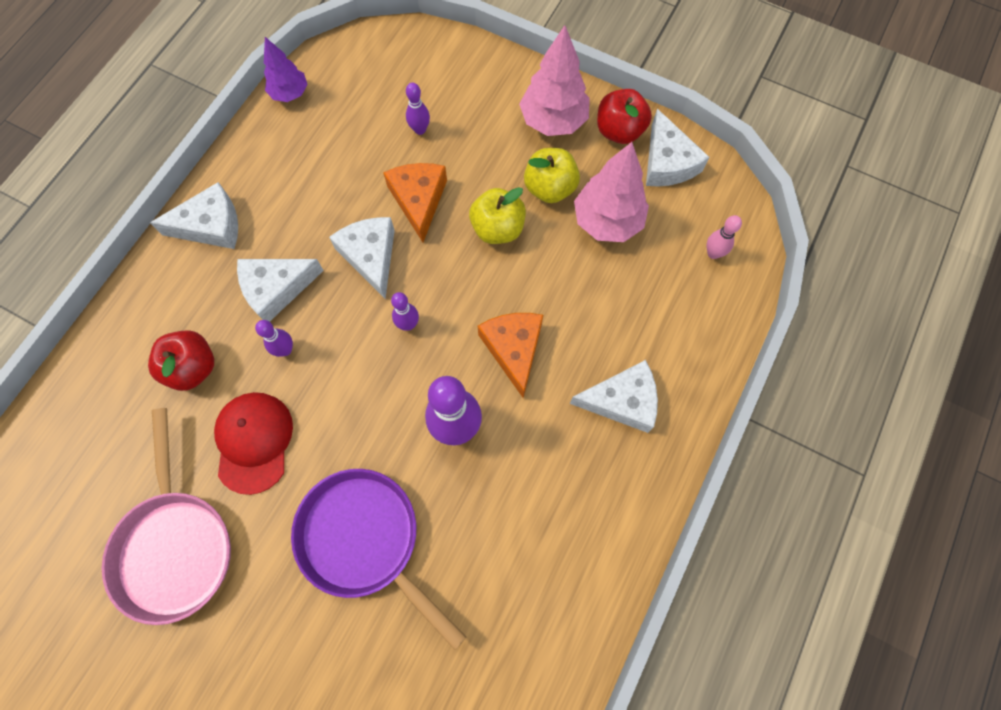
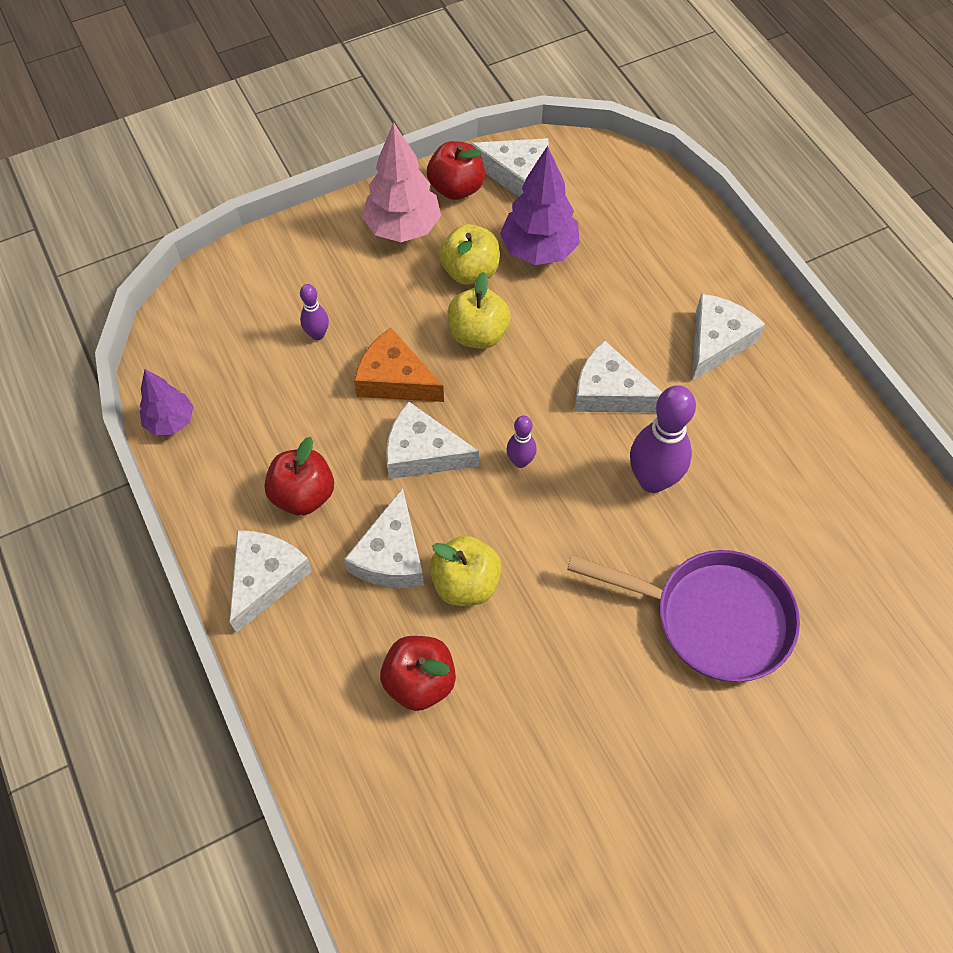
camera: 55 degrees left, 10 degrees down
pink pan [102,408,231,625] -> none
red cap [214,392,293,495] -> none
purple bowling pin [255,320,293,357] -> yellow apple [430,536,502,606]
purple pan [291,469,466,650] -> purple pan turned 150 degrees counterclockwise [567,550,800,682]
orange cheese [478,313,543,398] -> white cheese [575,340,662,413]
pink tree [574,142,649,242] -> purple tree [500,146,580,265]
pink bowling pin [707,215,742,259] -> none
none -> red apple [264,437,334,516]

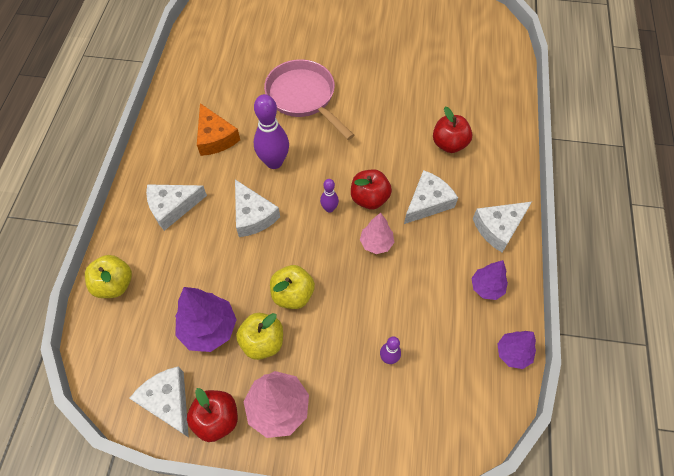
camera: 145 degrees left, 0 degrees up
red apple [264,437,334,516] -> red apple moved to [351,169,392,209]
orange cheese [354,328,444,402] -> orange cheese moved to [197,103,240,156]
white cheese [386,402,479,479] -> pink tree [360,213,394,254]
yellow apple [430,536,502,606] -> yellow apple moved to [85,255,132,298]
purple pan [567,550,800,682] -> pink pan [264,59,354,140]
none -> purple tree [471,260,508,300]

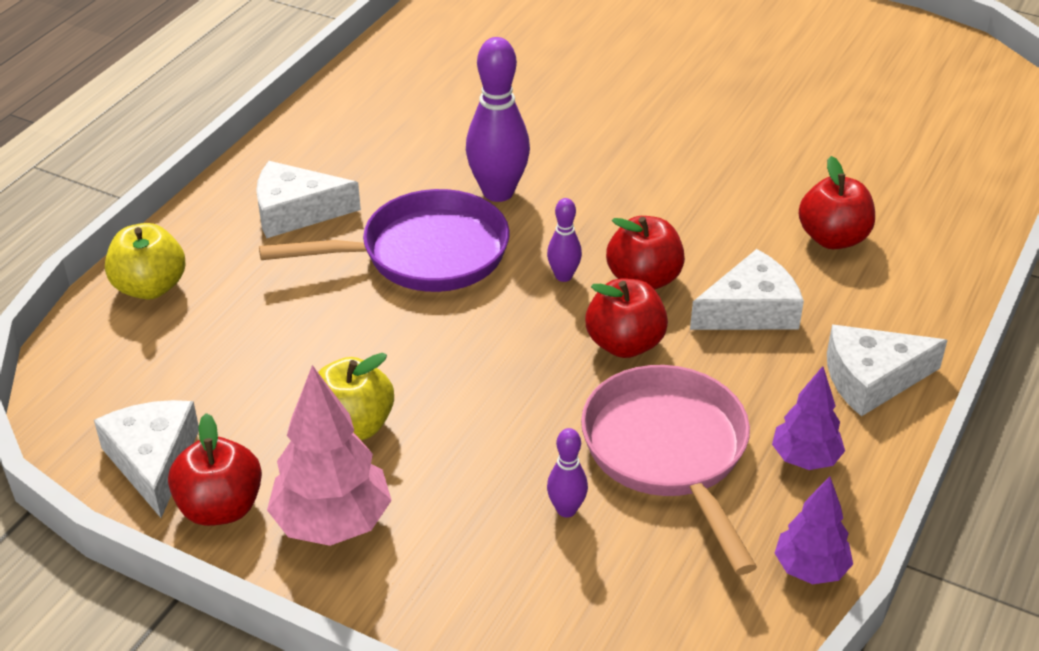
camera: 20 degrees right, 20 degrees down
purple tree [175,287,237,352] -> none
orange cheese [197,103,240,156] -> none
white cheese [235,180,280,237] -> purple pan [259,189,510,292]
pink pan [264,59,354,140] -> pink pan moved to [581,365,757,575]
yellow apple [270,265,315,309] -> none
pink tree [360,213,394,254] -> red apple [585,278,668,358]

